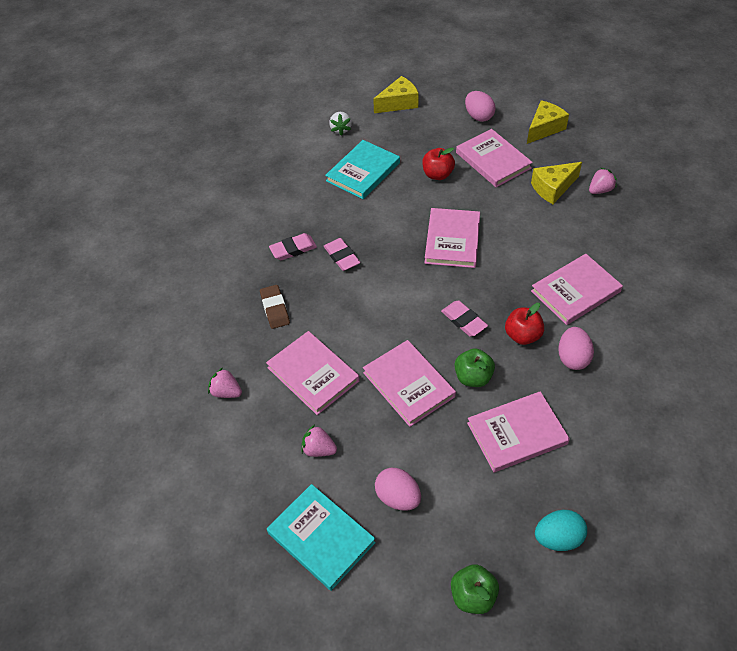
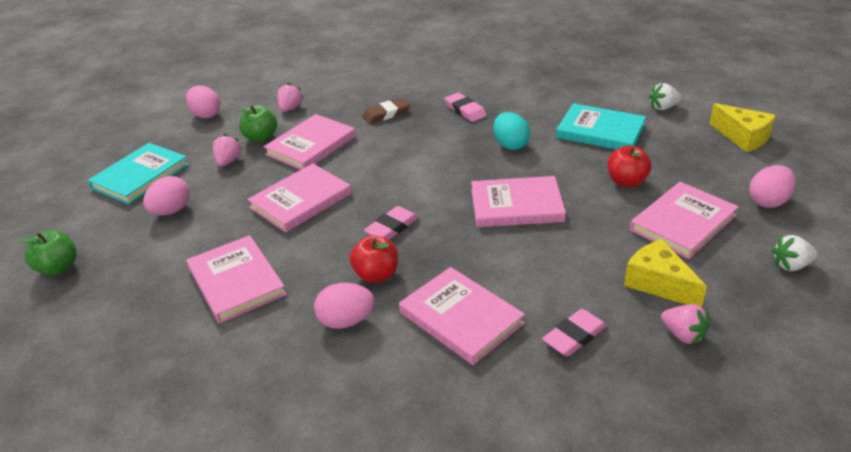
camera: 80 degrees right, 15 degrees down
pink eraser [324,238,361,271] -> pink eraser moved to [542,309,607,357]
green apple [455,348,495,387] -> green apple moved to [238,105,277,142]
yellow cheese [527,100,569,144] -> white strawberry [772,235,817,271]
turquoise egg [535,510,587,551] -> turquoise egg moved to [493,112,530,150]
none -> pink egg [186,86,220,118]

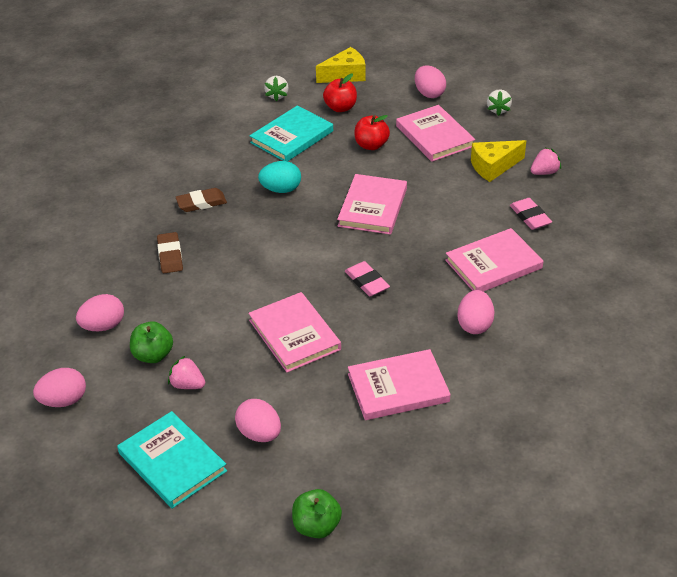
camera: 75 degrees left, 5 degrees up
pink book [264,114,356,170] -> none
pink strawberry [277,83,303,112] -> pink egg [76,294,124,331]
red apple [350,235,398,283] -> red apple moved to [323,74,357,112]
pink eraser [445,93,487,122] -> brown eraser [175,188,227,212]

